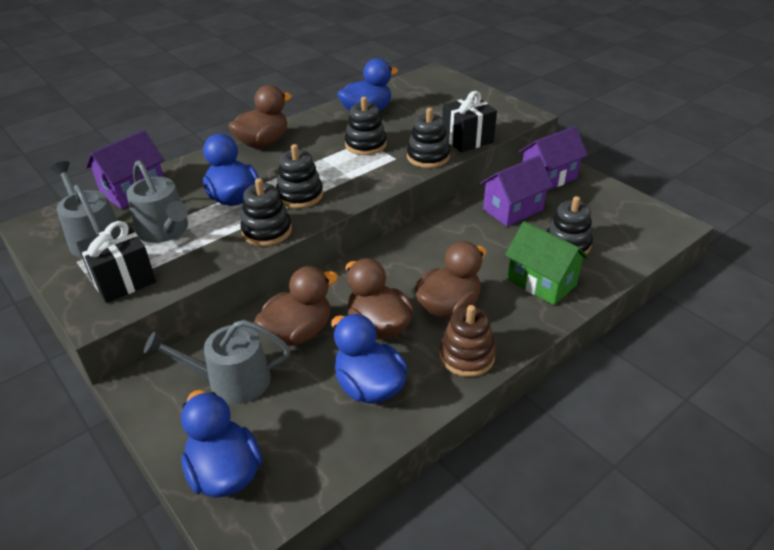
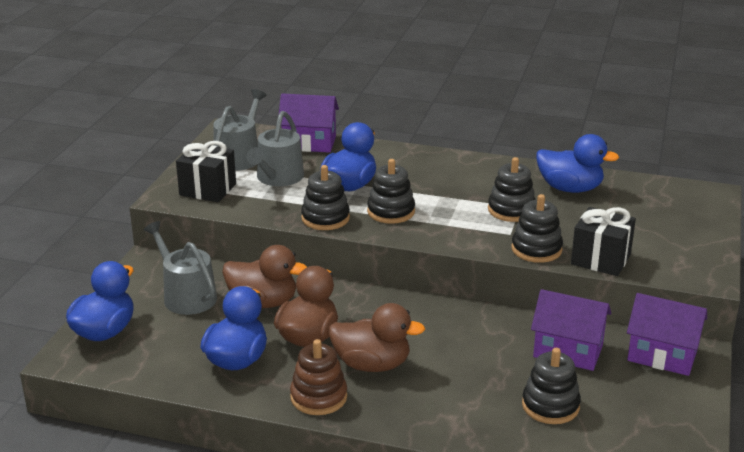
camera: 55 degrees right, 10 degrees down
brown duck [228,85,292,148] -> none
green house [505,221,589,305] -> none

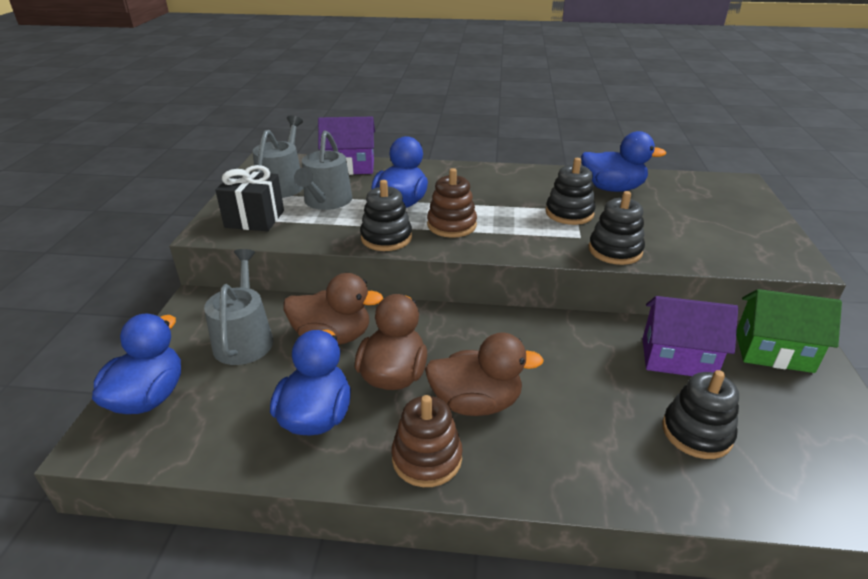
camera: 10 degrees left, 5 degrees up
grey watering can [144,221,217,315] -> grey watering can turned 45 degrees clockwise [204,249,273,365]
black stacking toy [367,159,415,224] -> brown stacking toy [427,168,477,238]
black gift [571,207,636,276] -> none
purple house [627,293,707,376] -> green house [736,289,842,373]

